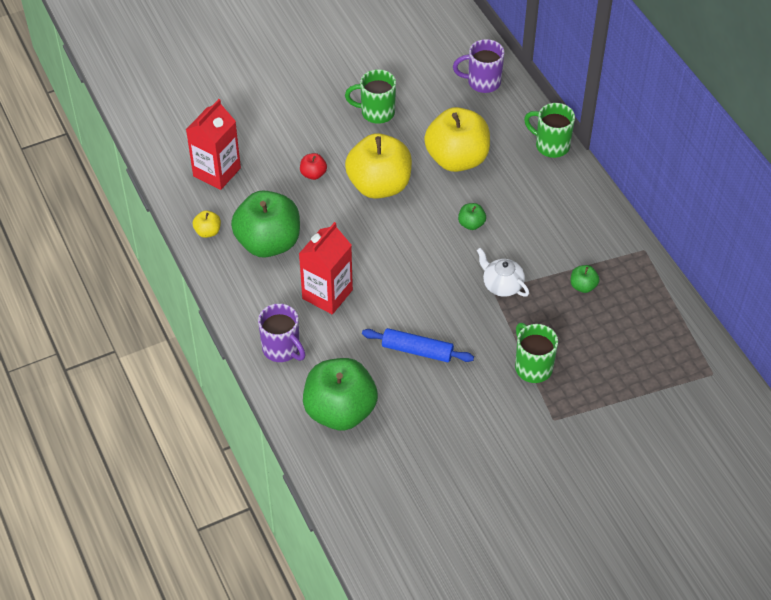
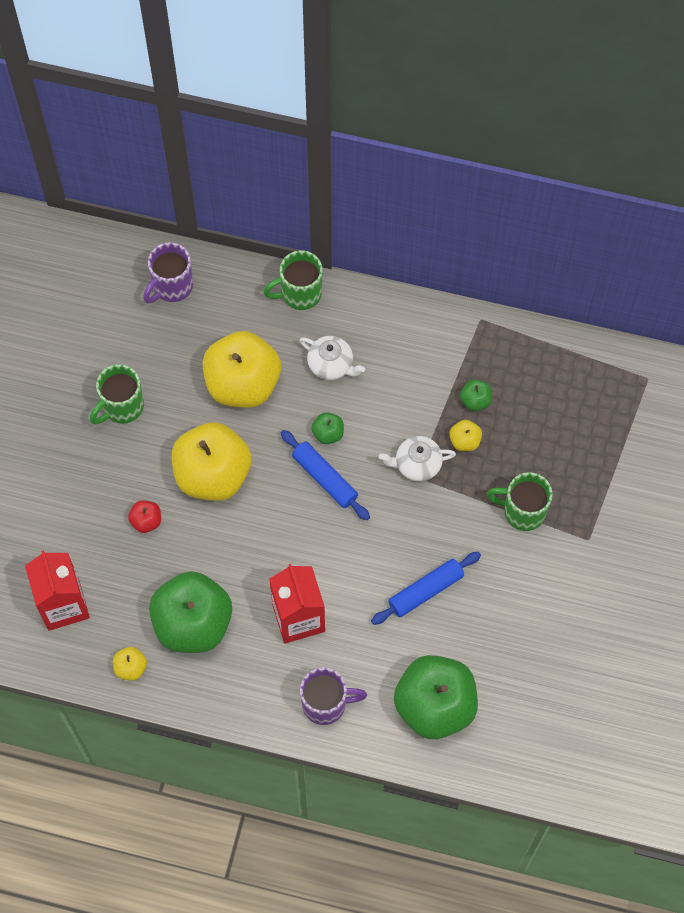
camera: 50 degrees left, 15 degrees up
none -> blue rolling pin [281,430,370,520]
none -> white teapot [299,336,365,380]
none -> yellow apple [449,420,482,451]

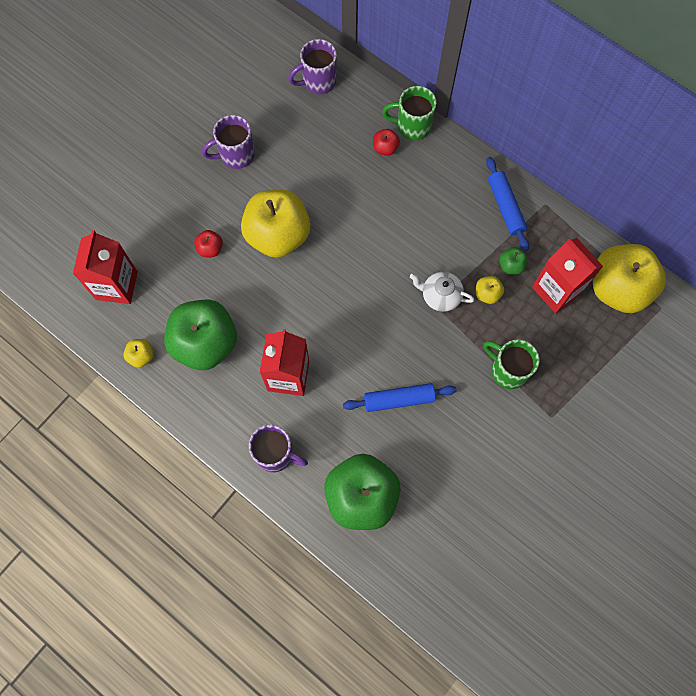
camera: 25 degrees right, 5 degrees up
green mug [90,364,144,424] -> purple mug [202,115,255,169]
yellow apple [203,331,281,408] -> yellow apple moved to [593,244,666,313]
blue rolling pin [281,430,370,520] -> blue rolling pin moved to [486,157,529,251]
white teapot [299,336,365,380] -> none
green apple [311,412,344,444] -> none
none -> red apple [373,129,400,156]
none -> red carton [532,238,603,314]

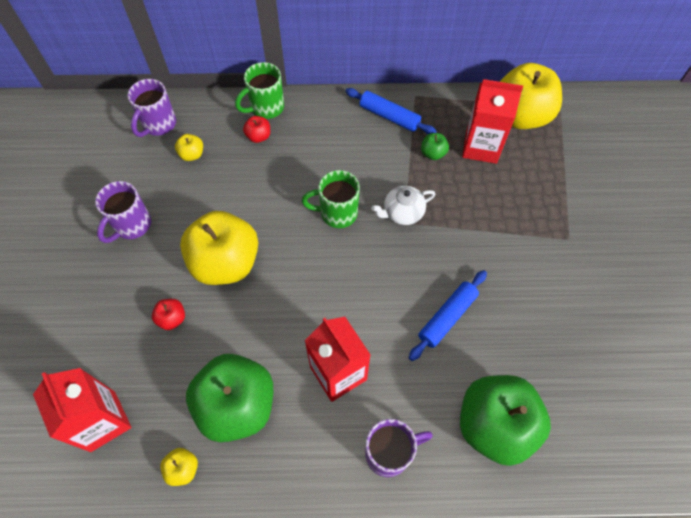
camera: 40 degrees left, 10 degrees down
yellow apple [476,276,504,304] -> yellow apple moved to [175,134,203,161]
green mug [483,340,539,389] -> green mug moved to [302,170,360,228]

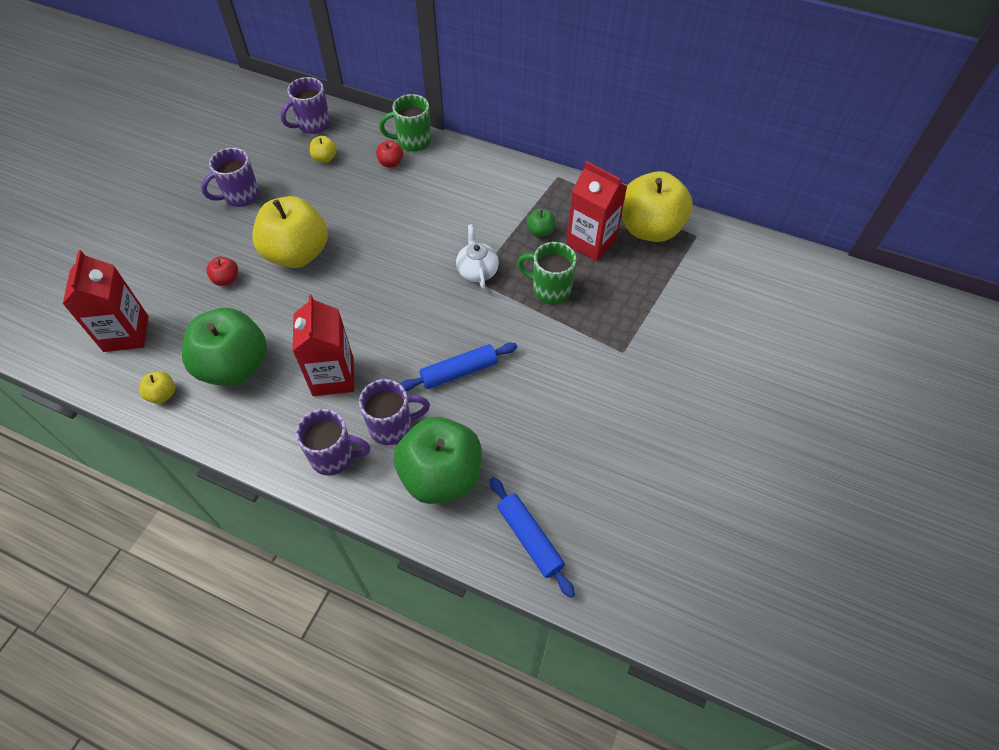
camera: 25 degrees right, 5 degrees down
green mug [302,170,360,228] -> green mug moved to [517,242,576,304]
blue rolling pin [345,88,437,134] -> blue rolling pin moved to [490,477,575,598]
white teapot [371,186,435,225] -> white teapot turned 75 degrees clockwise [456,224,499,289]
none -> purple mug [359,379,430,445]

